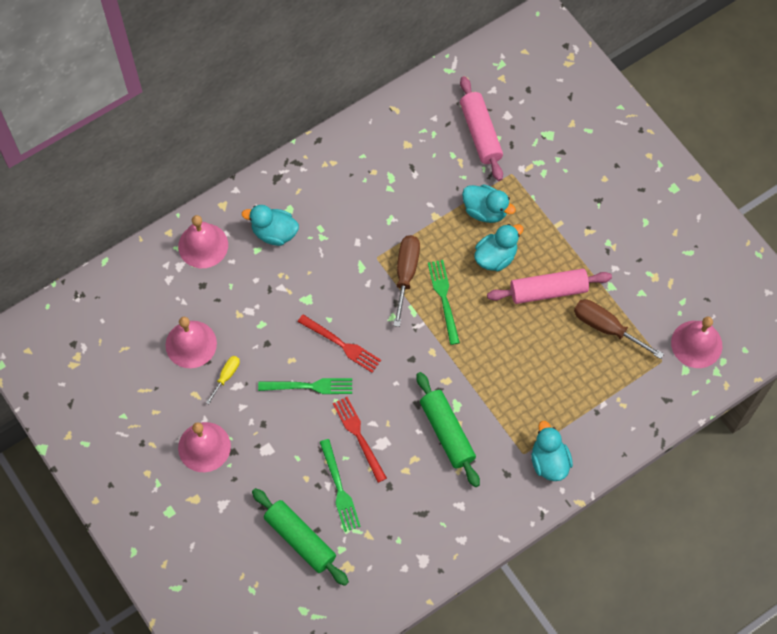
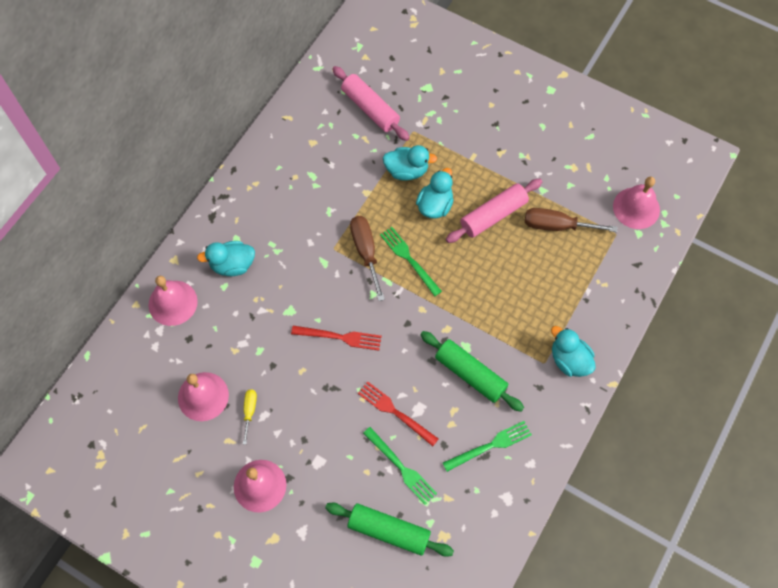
camera: 25 degrees left, 0 degrees up
green fork [258,378,352,394] -> green fork moved to [443,421,532,472]

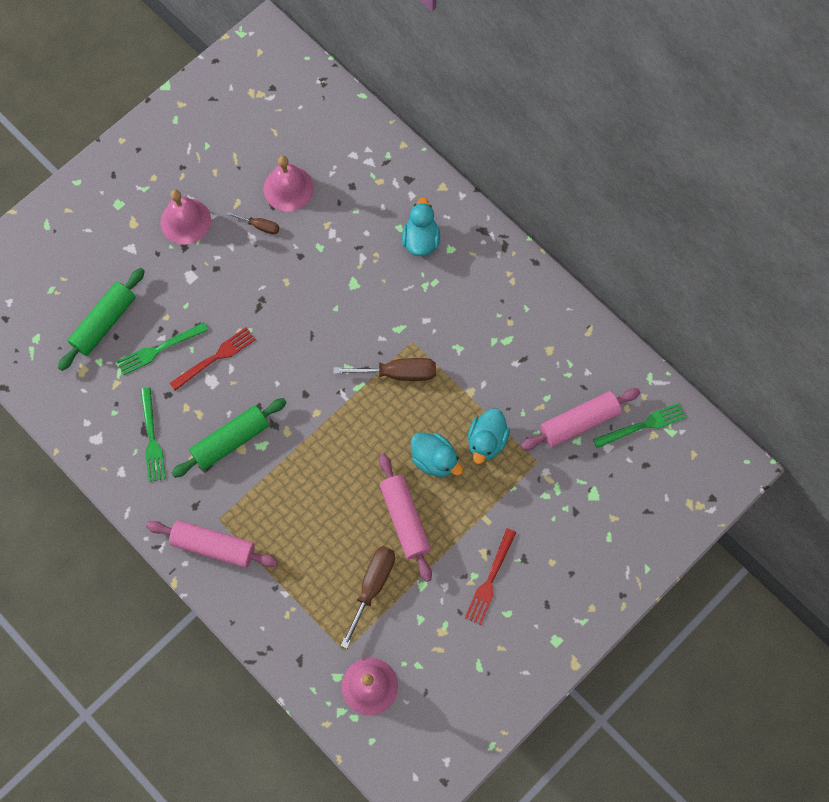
camera: 105 degrees right, 5 degrees up
pink bell [149,276,198,326] -> none
yellow screwdriver [243,389,257,445] -> brown screwdriver [227,212,279,234]
red fork [291,326,382,351] -> red fork moved to [465,528,516,625]
green fork [380,227,442,296] -> green fork moved to [593,403,686,448]
turquoise duck [551,326,596,377] -> pink rolling pin [146,520,278,568]

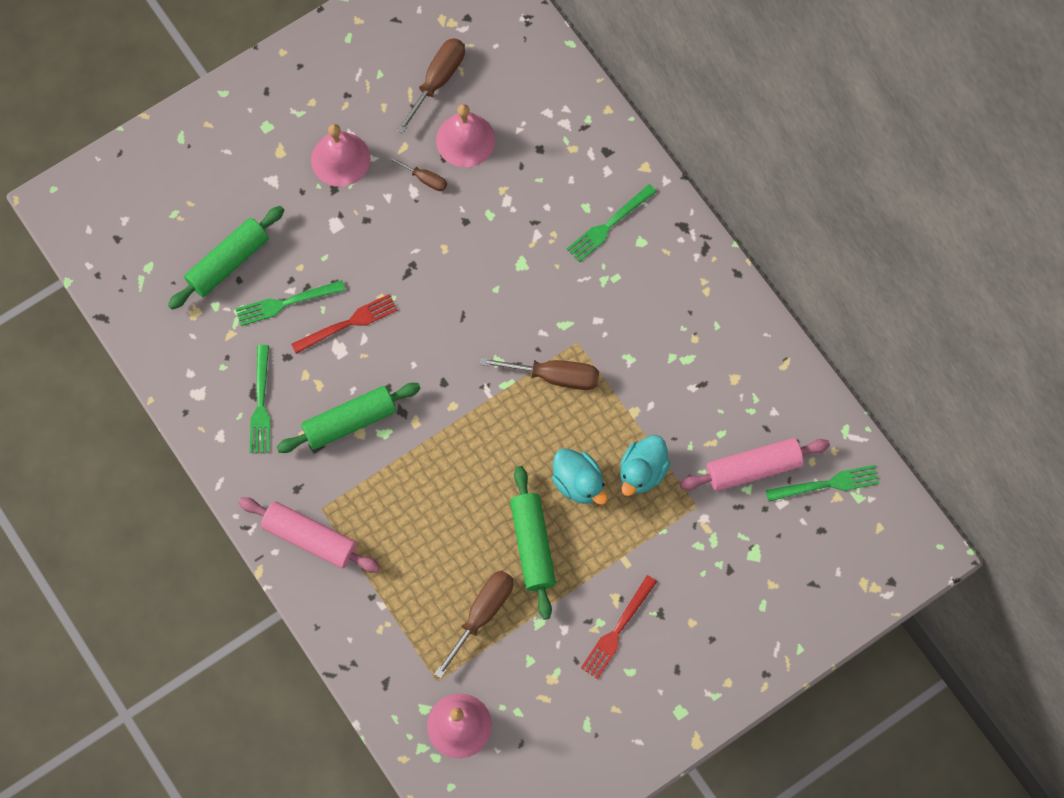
camera: 10 degrees right, 0 degrees up
pink rolling pin [379,454,432,582] -> green rolling pin [510,466,556,620]
turquoise duck [402,197,440,256] -> green fork [567,184,657,262]
none -> brown screwdriver [396,38,465,134]

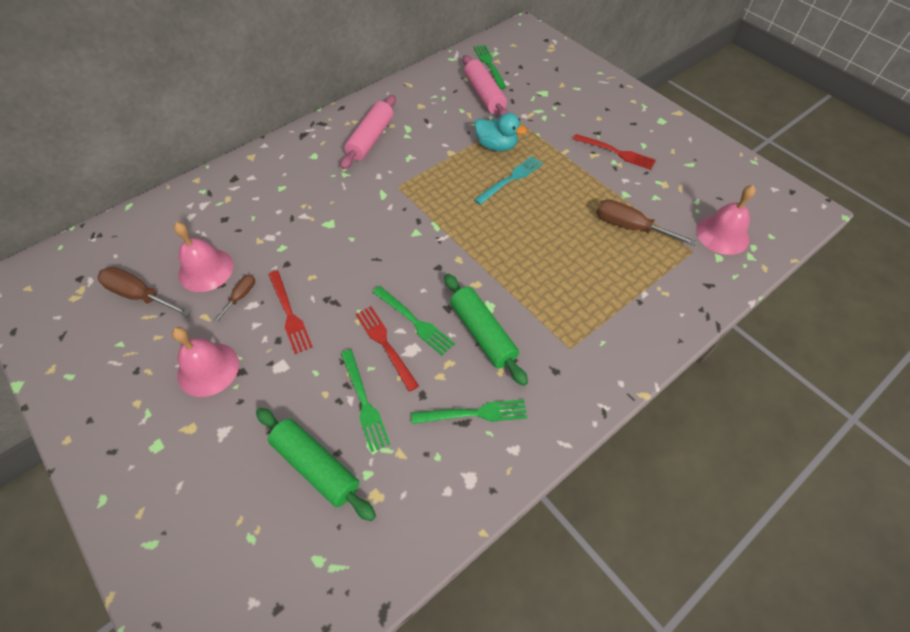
camera: 95 degrees left, 15 degrees down
pink rolling pin [238,497,380,573] -> pink rolling pin moved to [340,95,396,170]
brown screwdriver [480,357,599,390] -> none
green rolling pin [510,466,556,620] -> none
turquoise duck [552,448,607,505] -> turquoise fork [474,156,543,205]
green fork [567,184,657,262] -> green fork moved to [373,286,455,356]
none -> red fork [268,270,313,354]

